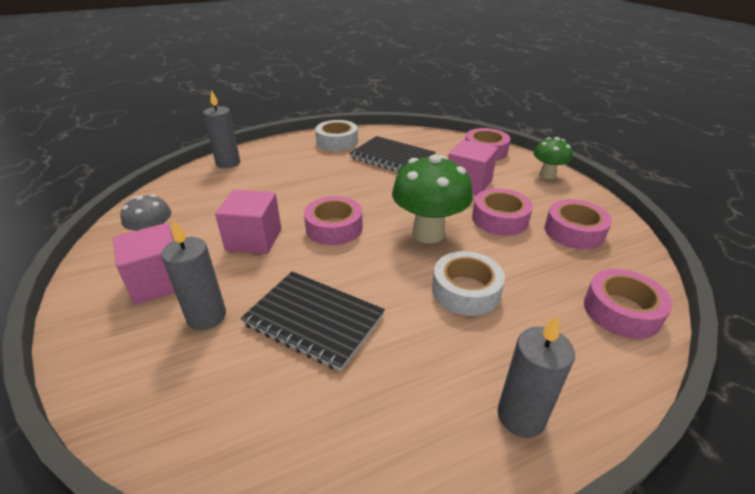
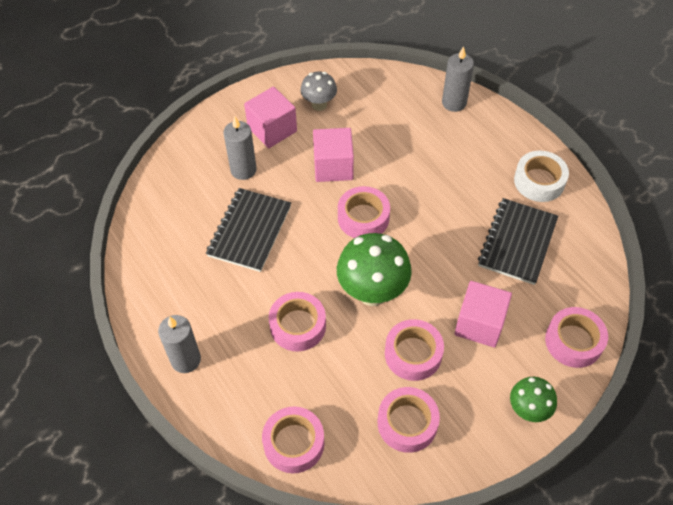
camera: 80 degrees right, 20 degrees up
white tape [432,251,505,316] -> pink tape [269,292,326,352]

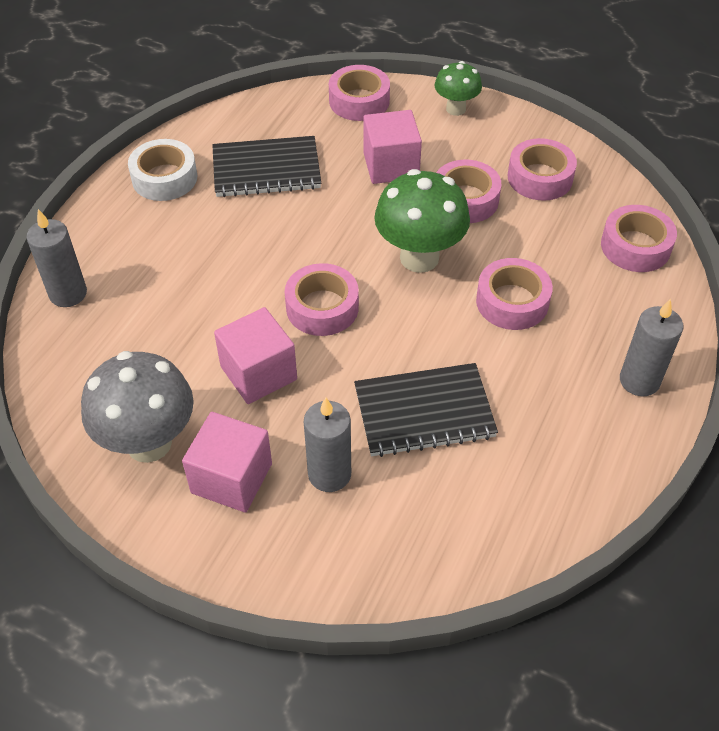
camera: 120 degrees left, 5 degrees down
grey mushroom [300,71,337,111] -> grey mushroom [81,351,194,463], size x1.72

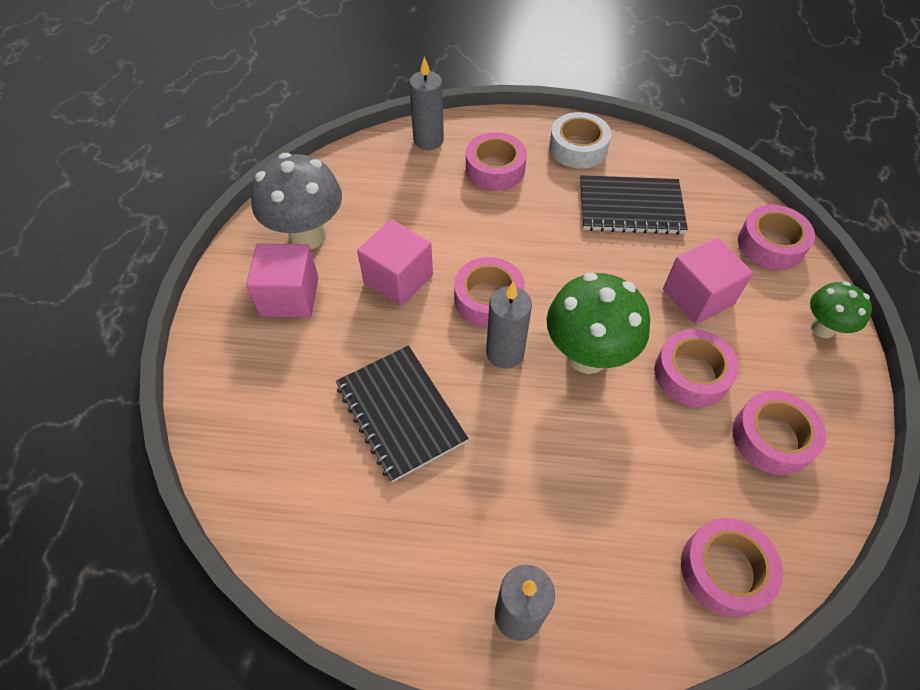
camera: 70 degrees right, 5 degrees up
black notebook [212,136,321,197] -> black notebook turned 60 degrees counterclockwise [580,175,688,235]
grey candle [304,398,351,492] -> grey candle moved to [486,282,532,369]
pink tape [476,258,553,330] -> pink tape moved to [466,132,527,191]

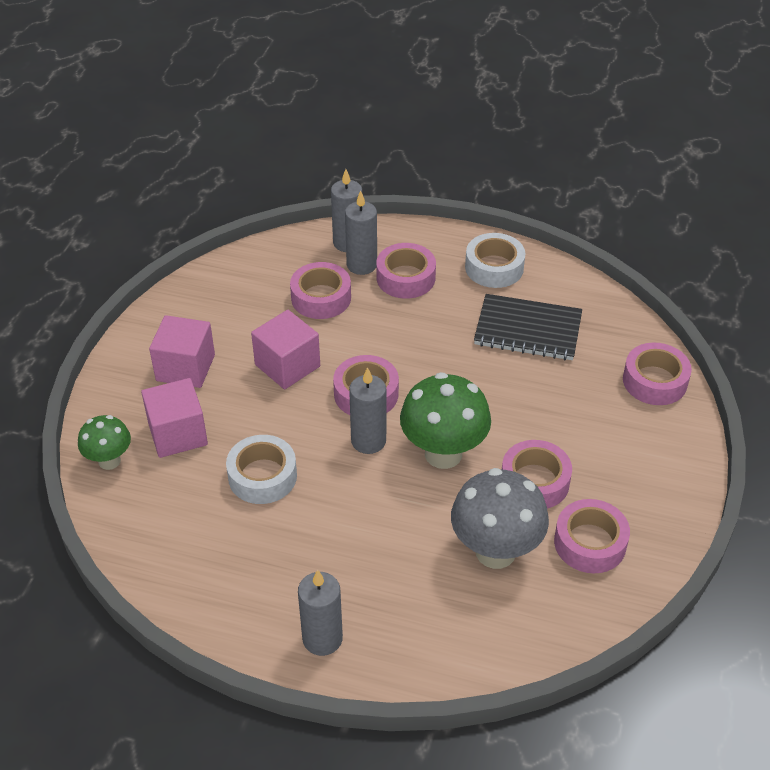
camera: 10 degrees right, 10 degrees down
grey mushroom [251,153,342,249] -> grey mushroom moved to [451,468,549,569]
black notebook [336,346,468,482] -> white tape [226,435,297,504]
pink cube [663,237,753,325] -> pink cube moved to [141,378,208,458]
pink tape [681,518,783,617] -> pink tape moved to [290,262,351,319]
green mushroom [810,281,872,338] -> green mushroom moved to [78,415,131,470]
none -> grey candle [345,190,377,275]

